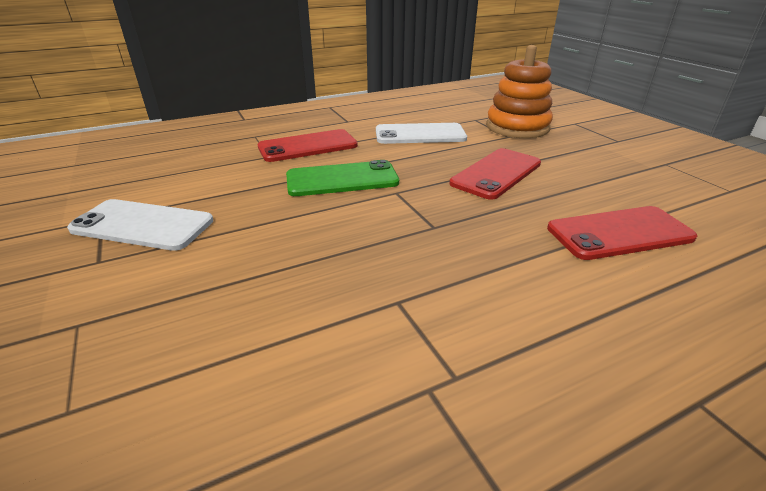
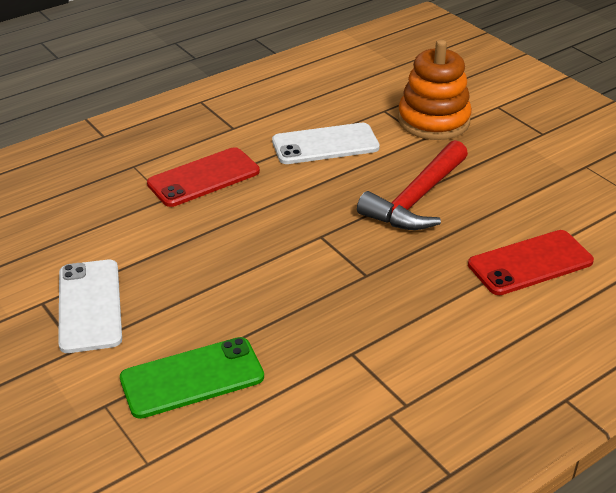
camera: 10 degrees left, 5 degrees up
white phone [67,199,213,251] -> white phone turned 75 degrees clockwise [58,260,122,353]
green phone [286,160,399,196] -> green phone moved to [120,337,264,419]
red phone [449,148,541,200] -> red hammer [357,140,468,230]

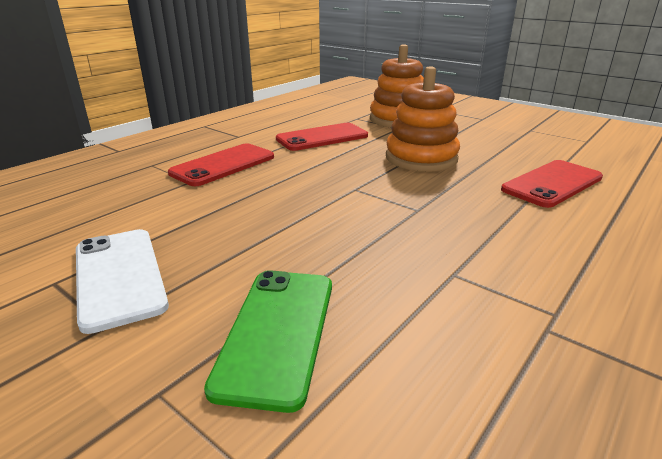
camera: 15 degrees left, 10 degrees down
green phone [120,337,264,419] -> green phone turned 45 degrees counterclockwise [204,270,332,413]
white phone [272,123,380,164] -> red phone [276,123,368,151]
red hammer [357,140,468,230] -> orange stacking toy [386,66,460,171]

